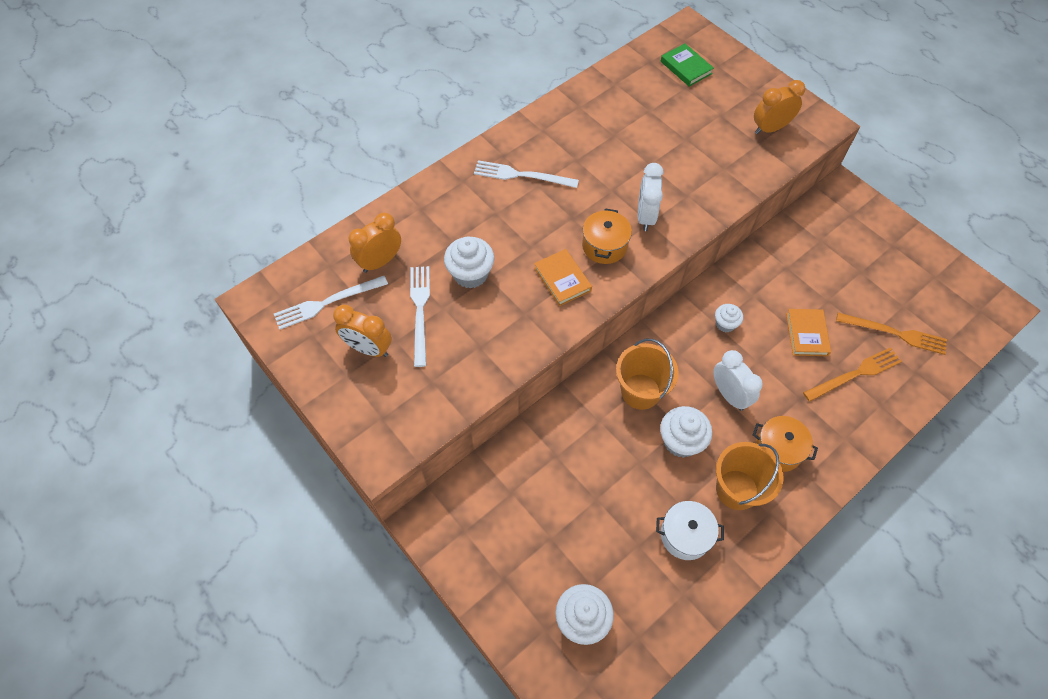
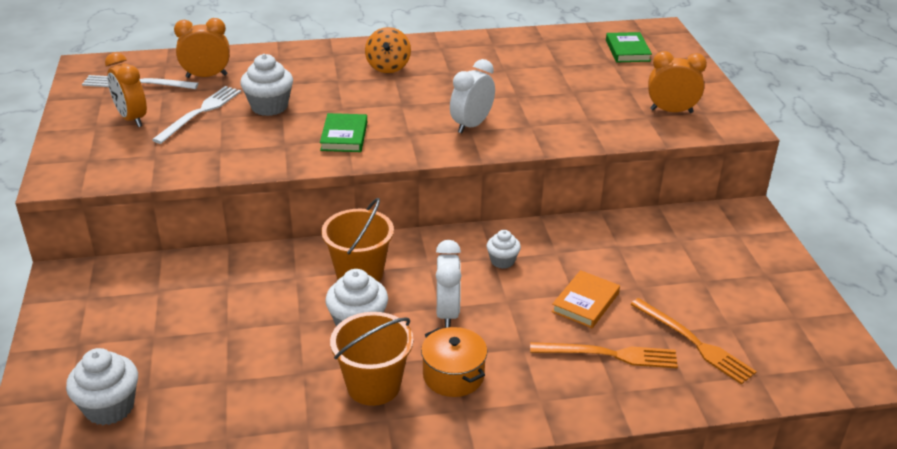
camera: 30 degrees right, 25 degrees down
white fork [474,160,579,188] -> orange spinning top [365,27,411,73]
orange book [534,249,592,306] -> green book [320,113,367,152]
orange pot [582,208,632,264] -> none
white pot [656,501,724,560] -> none

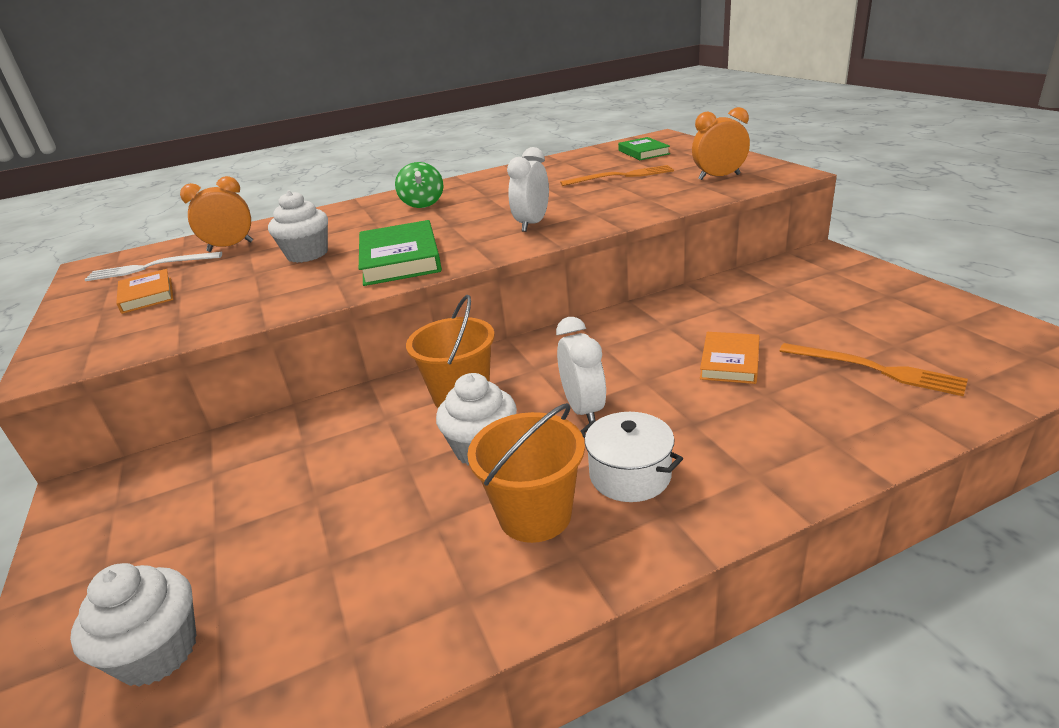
camera: 10 degrees left, 5 degrees down
orange clock [105,52,147,127] -> orange book [116,269,173,314]
white fork [152,86,241,144] -> none
green book [320,113,367,152] -> green book [359,220,442,286], size x1.62
orange spinning top [365,27,411,73] -> green spinning top [395,162,443,208]
orange pot [421,327,487,397] -> white pot [580,412,683,502]
white cupcake [487,230,521,269] -> none
orange fork [530,342,678,368] -> orange fork moved to [560,165,674,186]

